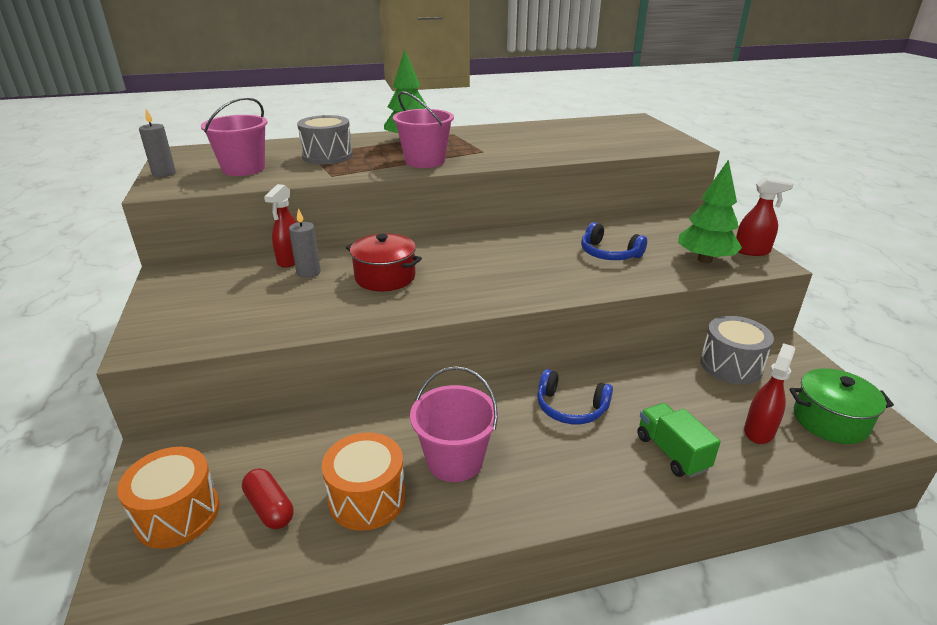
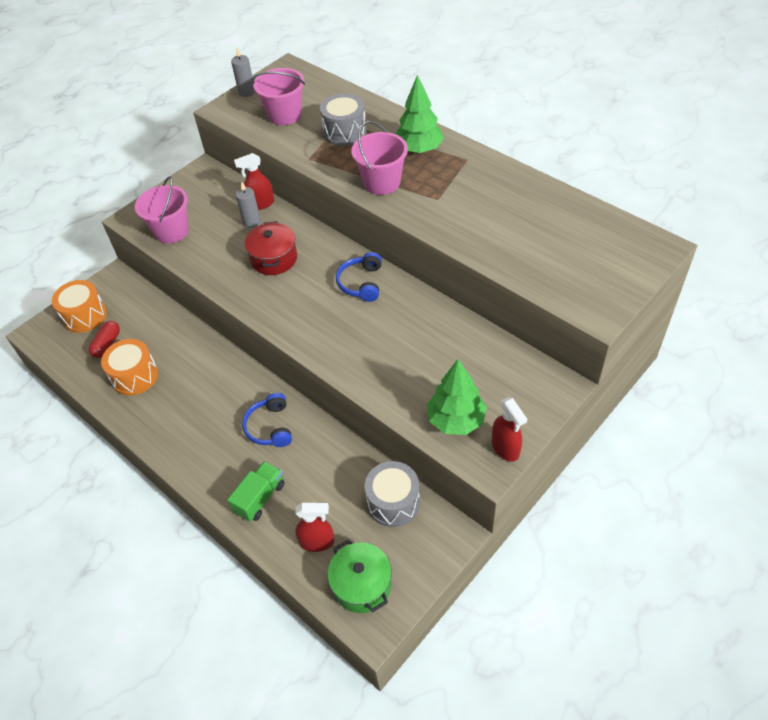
camera: 60 degrees right, 20 degrees up
pink bucket [410,366,498,482] -> pink bucket moved to [135,176,189,243]
blue headphones [581,222,647,260] -> blue headphones moved to [336,252,382,302]

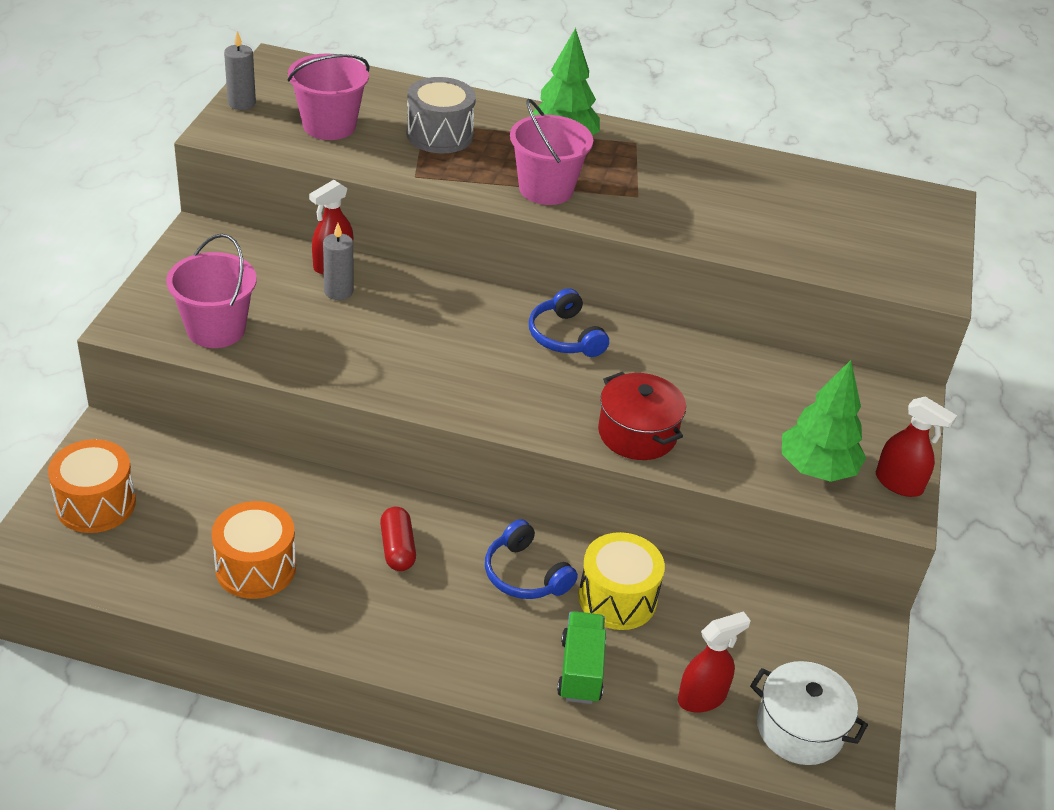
camera: 35 degrees left, 10 degrees down
red capsule [88,321,120,358] -> red capsule moved to [380,507,416,571]
red pot [244,221,297,275] -> red pot moved to [598,372,686,460]
green pot [328,540,392,613] -> white pot [750,661,868,765]
grey drum [365,461,420,527] -> none
none -> yellow drum [578,532,665,630]

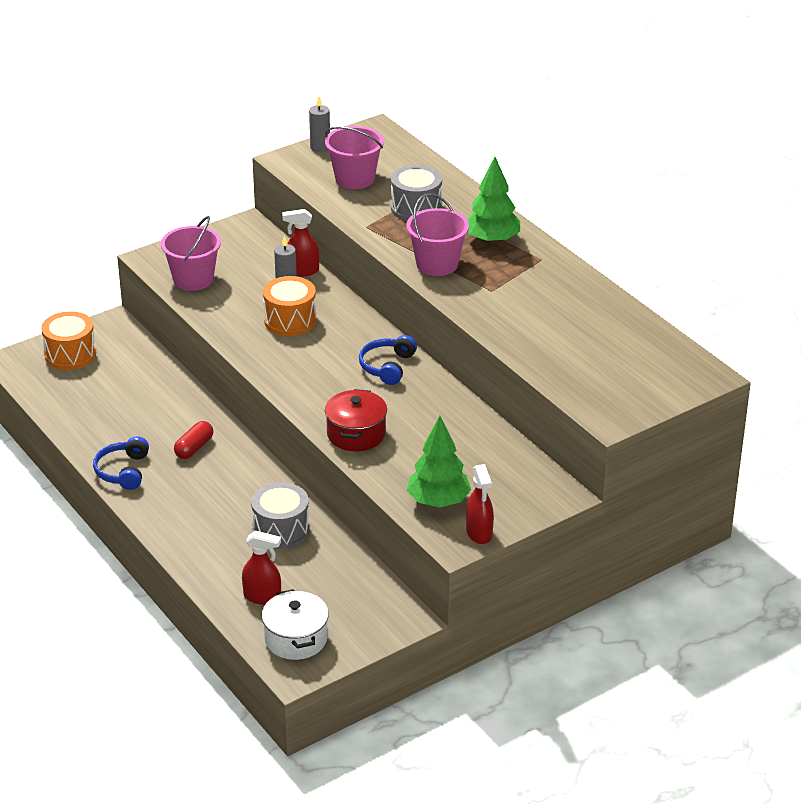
camera: 45 degrees right, 5 degrees down
orange drum [212,501,296,599] -> orange drum moved to [263,276,317,336]
blue headphones [485,519,578,599] -> blue headphones moved to [93,436,149,490]
green truck [557,611,606,704] -> none
yellow drum [578,532,665,630] -> grey drum [251,482,310,549]

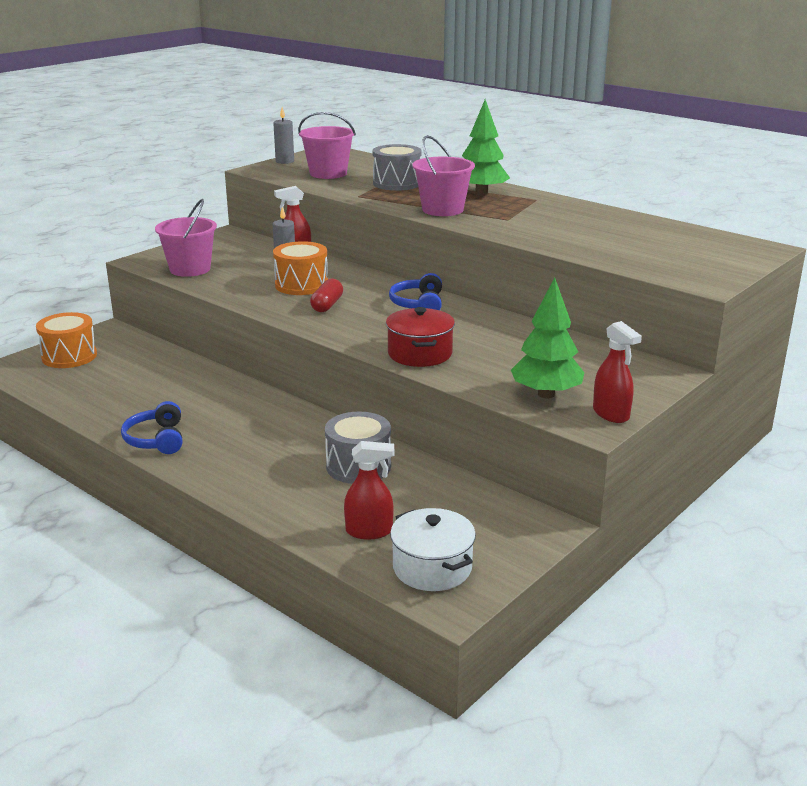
camera: 15 degrees left, 10 degrees down
red capsule [174,421,213,459] -> red capsule moved to [310,279,343,312]

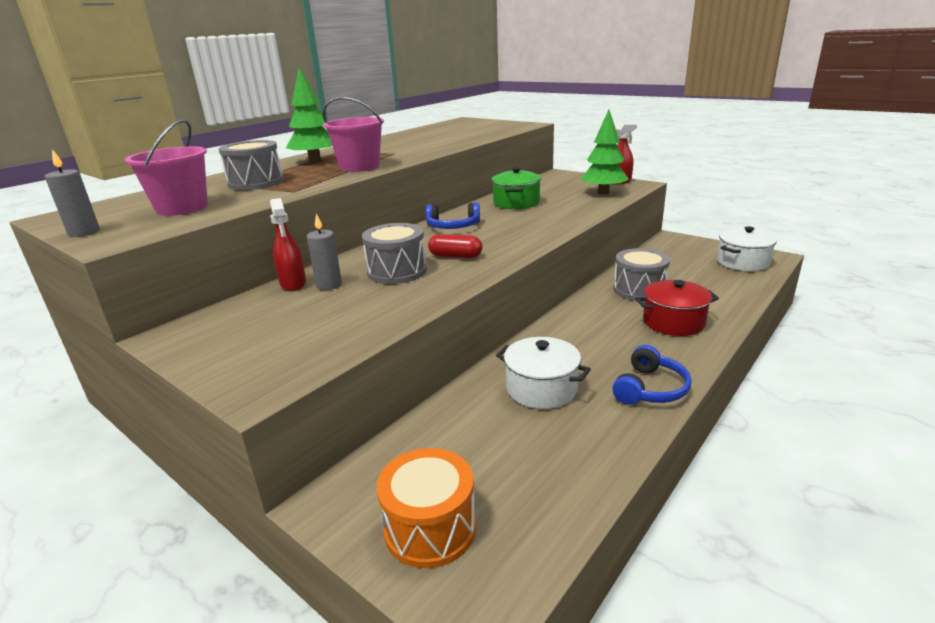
camera: 90 degrees left, 0 degrees up
blue headphones [121,401,182,454] -> blue headphones turned 45 degrees counterclockwise [613,345,692,405]
pink bucket [155,199,217,277] -> none
orange drum [273,241,328,295] -> grey drum [362,223,427,284]
red spray bottle [344,441,394,539] -> none
red pot [386,307,455,367] -> red pot moved to [636,280,719,336]
none -> green pot [491,167,541,209]
none -> white pot [496,337,591,409]

